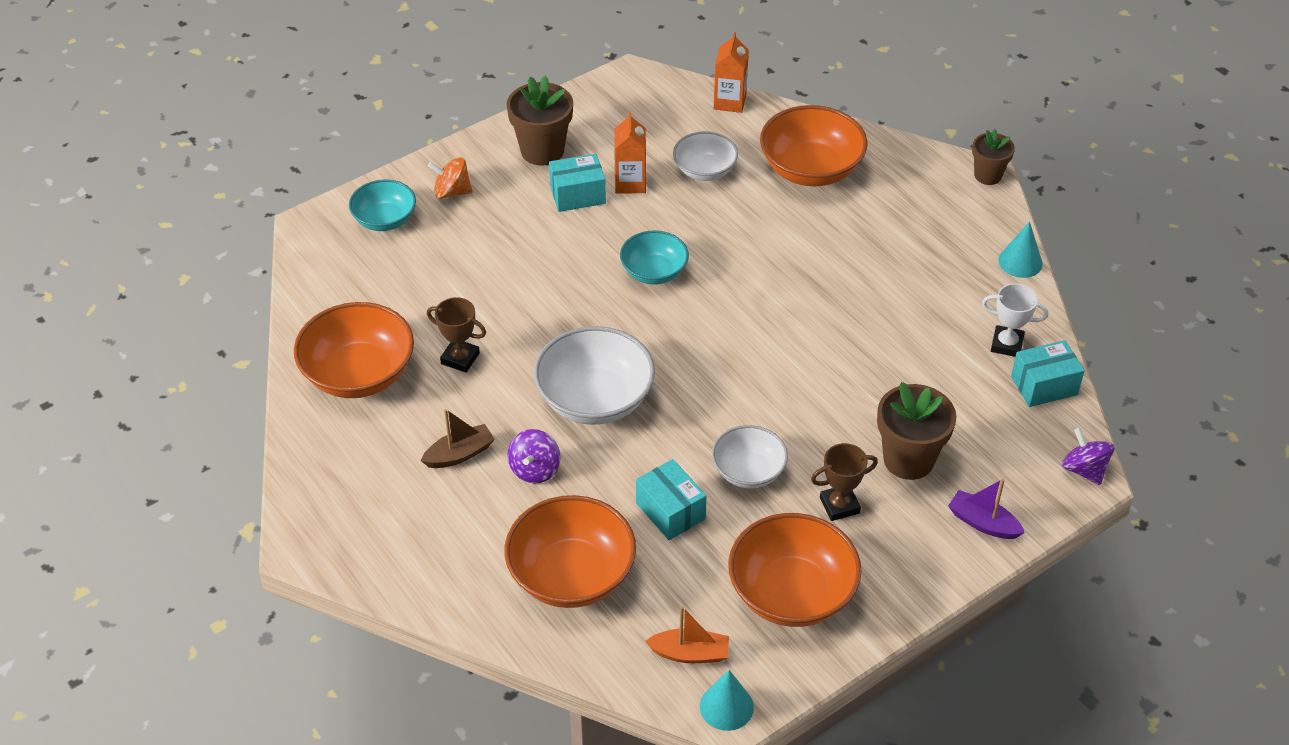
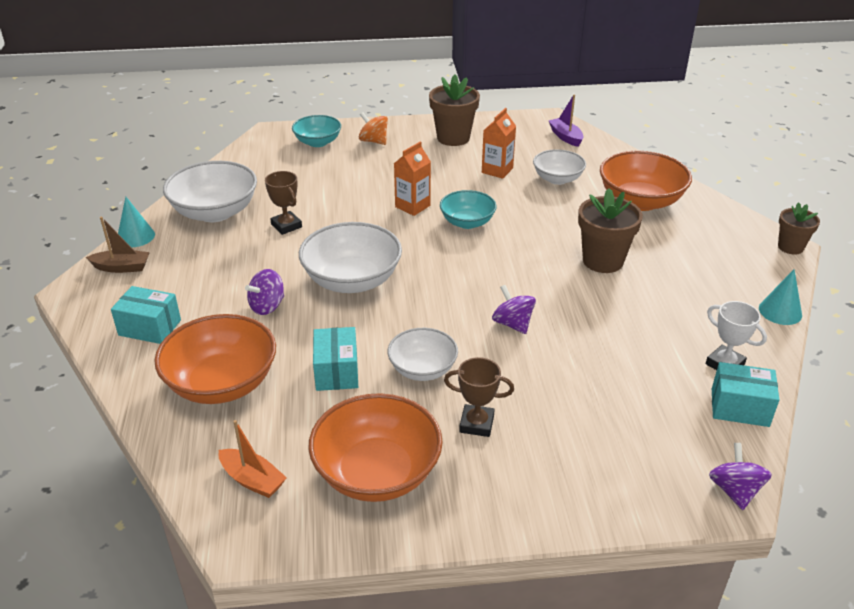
camera: 30 degrees right, 10 degrees down
orange bowl [294,302,414,398] -> white bowl [163,161,257,222]
brown boat [421,409,495,468] -> brown boat moved to [86,217,150,273]
turquoise box [549,154,606,212] -> turquoise box moved to [111,286,181,344]
turquoise cone [700,670,754,731] -> turquoise cone moved to [118,197,155,247]
orange carton [714,32,749,113] -> orange carton moved to [394,142,431,216]
brown flower pot [877,382,957,480] -> brown flower pot moved to [578,188,643,273]
purple boat [948,479,1025,539] -> purple boat moved to [549,95,584,147]
none -> purple spinning top [492,285,536,334]

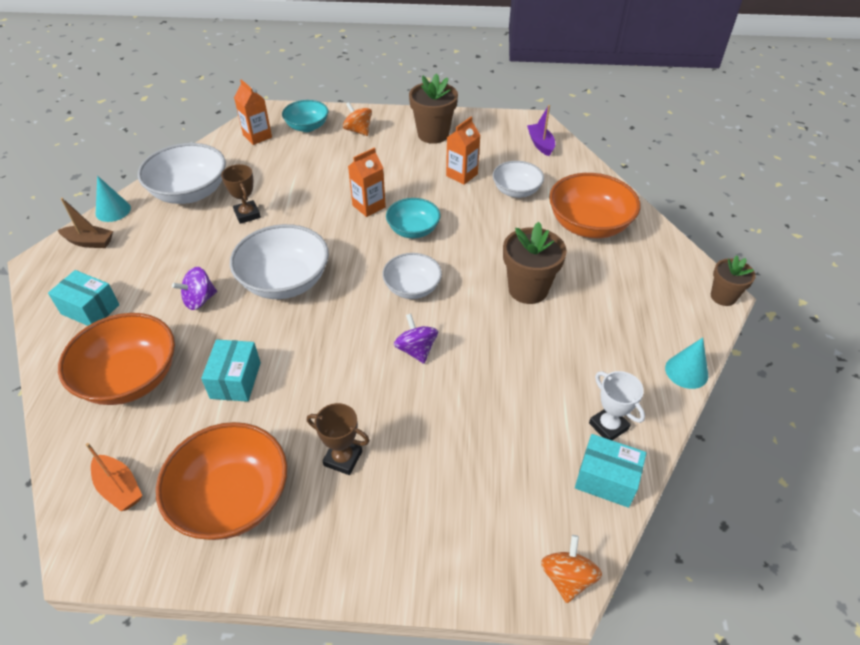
camera: 10 degrees right, 10 degrees up
white bowl [387,328,458,381] -> white bowl moved to [382,253,442,299]
purple spinning top [709,443,772,510] -> orange spinning top [541,535,602,603]
none -> orange carton [234,79,272,145]

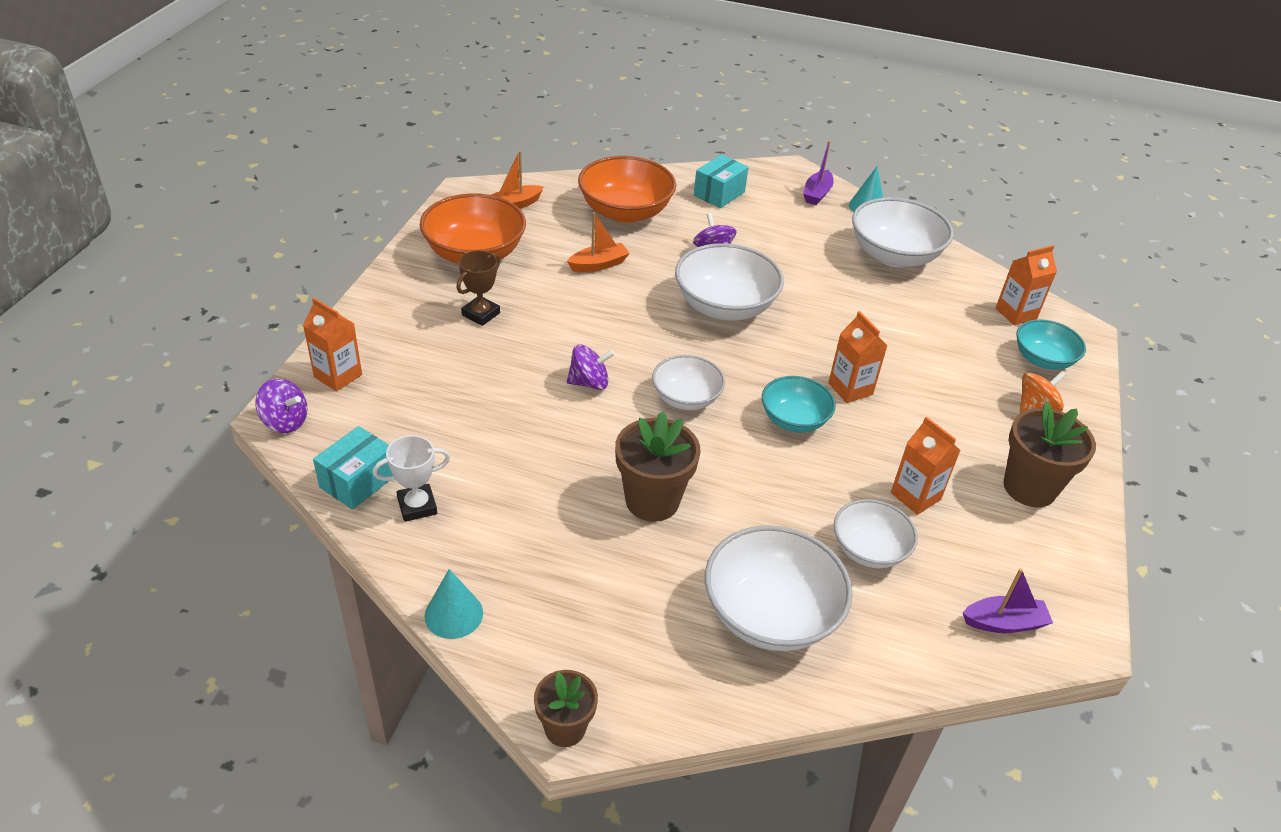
camera: 100 degrees right, 5 degrees down
brown boat [58,198,113,248] -> purple boat [803,140,834,205]
turquoise box [201,339,261,402] -> orange boat [567,212,630,272]
brown trophy [221,164,261,224] -> none
orange spinning top [541,535,602,603] -> purple spinning top [255,378,307,433]
orange bowl [549,173,640,238] -> white bowl [705,525,853,651]
none -> orange carton [303,298,362,391]

